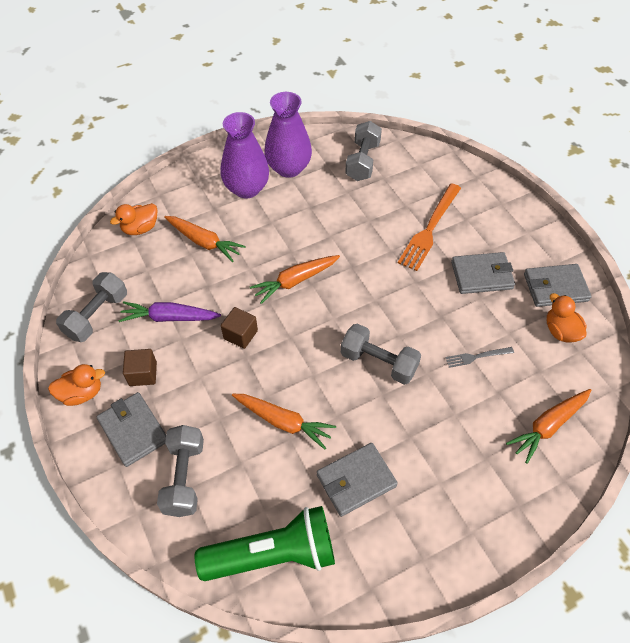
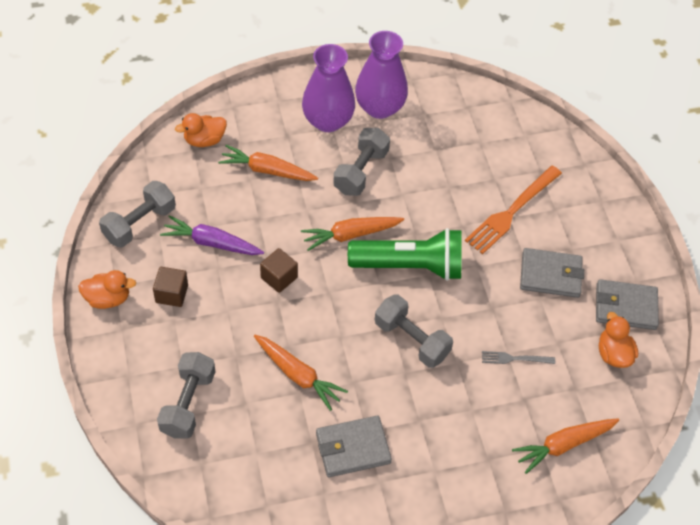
camera: 10 degrees right, 0 degrees up
grey wallet [97,392,166,467] -> none
orange carrot [164,216,246,262] -> orange carrot turned 150 degrees clockwise [218,145,318,181]
green flashlight [195,506,335,581] -> green flashlight moved to [348,228,462,281]
grey dumbbell [345,121,382,181] -> grey dumbbell moved to [333,128,390,196]

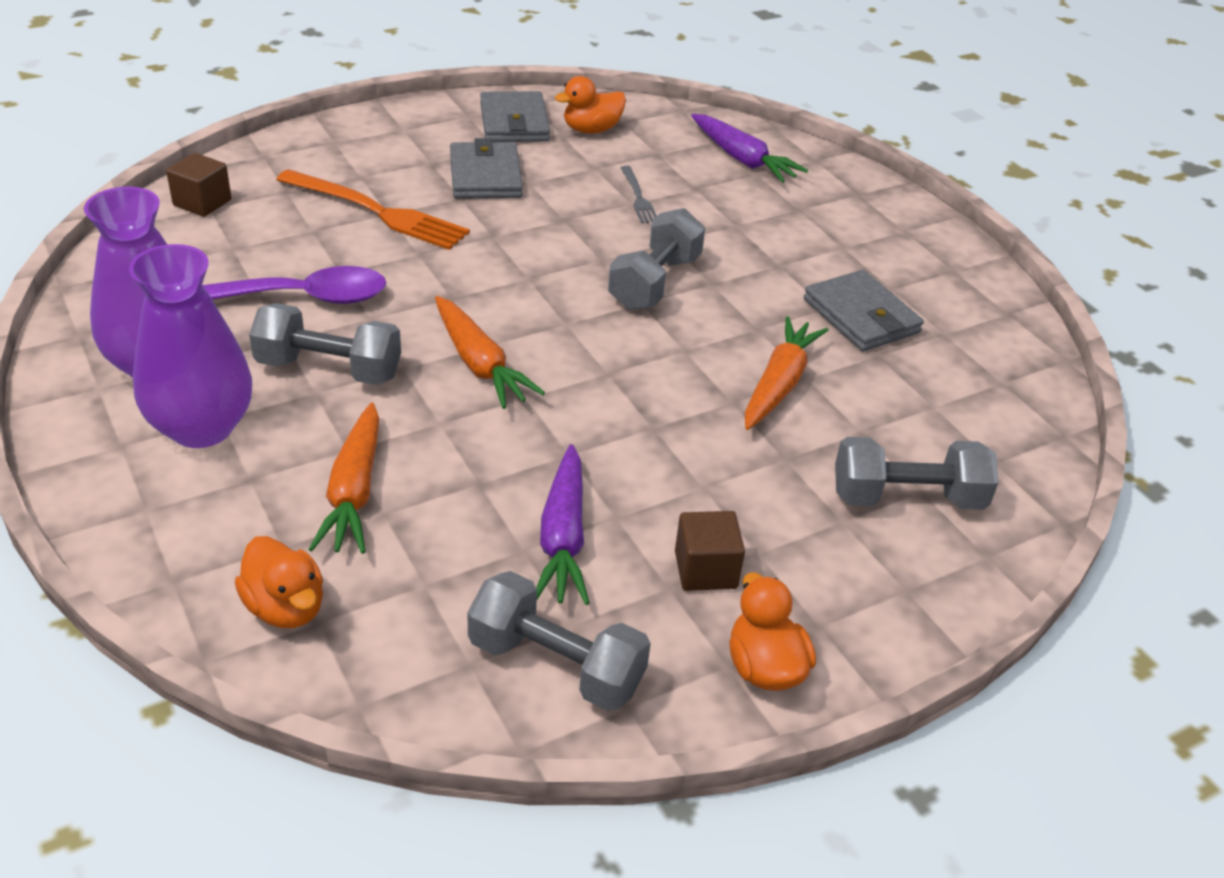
camera: 105 degrees left, 15 degrees down
brown cube [260,248,298,293] -> brown cube moved to [166,153,232,217]
green flashlight [348,228,462,281] -> none
orange carrot [512,419,619,474] -> purple carrot [691,114,808,183]
none -> purple spoon [202,266,386,304]

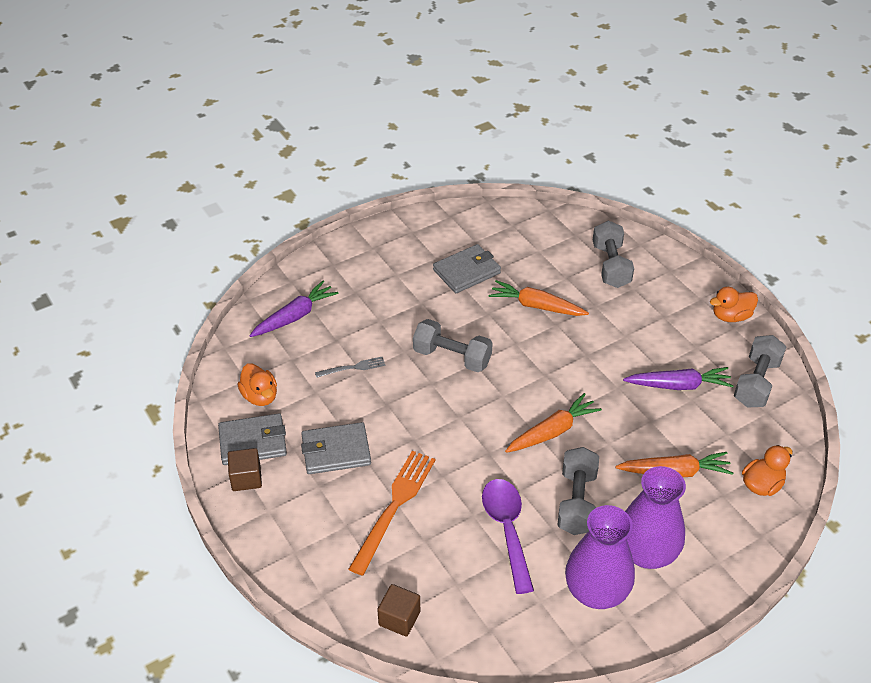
camera: 90 degrees left, 5 degrees up
brown cube [675,511,745,591] -> brown cube moved to [228,448,262,491]

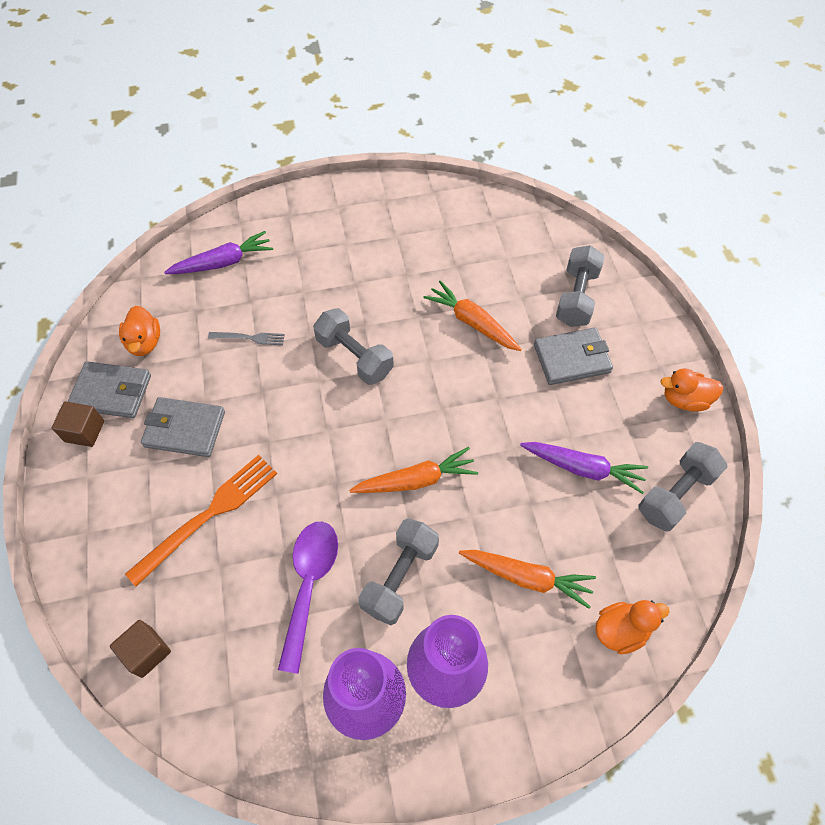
camera: 20 degrees right, 15 degrees up
grey wallet [433,244,501,293] -> grey wallet moved to [534,328,613,385]

